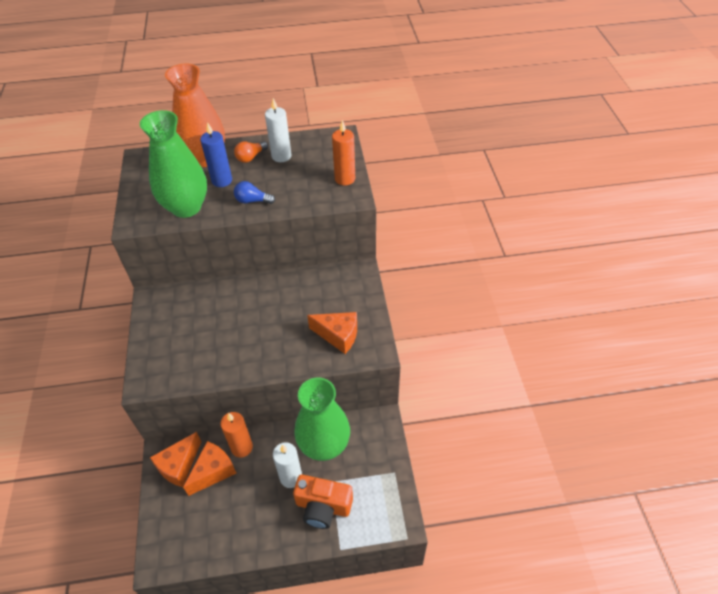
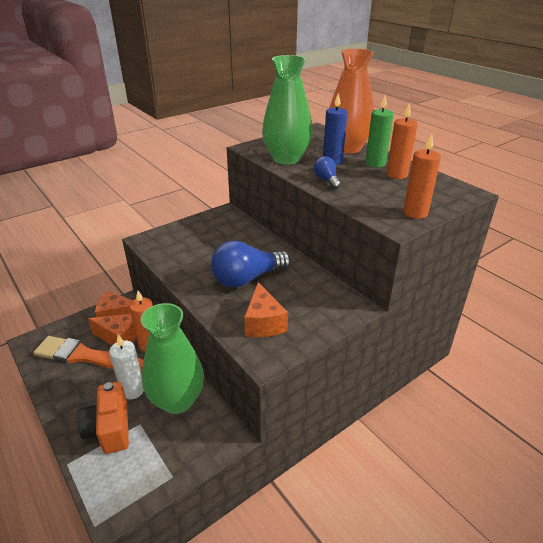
camera: 60 degrees right, 15 degrees down
orange light bulb [234,141,268,163] -> green candle [366,95,394,167]
white candle [265,98,291,162] -> orange candle [386,104,418,179]
none -> orange brush [33,336,143,371]
none -> blue light bulb [211,241,291,287]

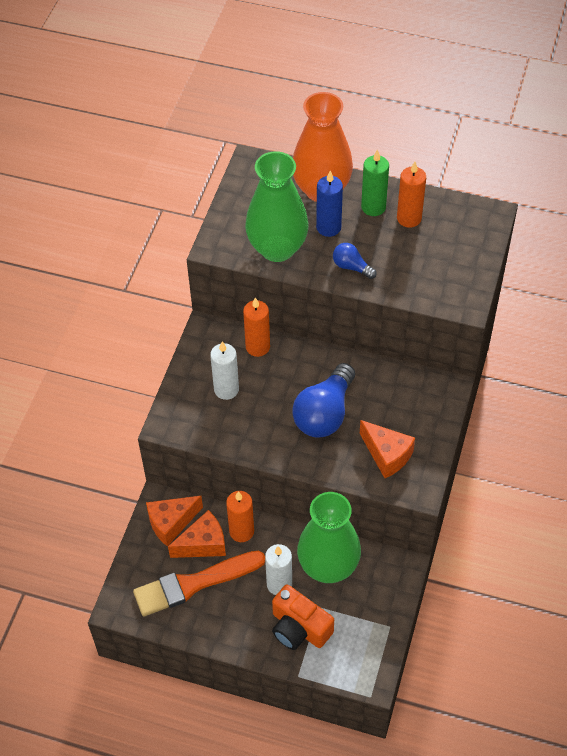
camera: 35 degrees left, 20 degrees up
orange candle [403,134,441,219] -> orange candle moved to [243,297,270,357]
none -> white candle [210,341,239,400]

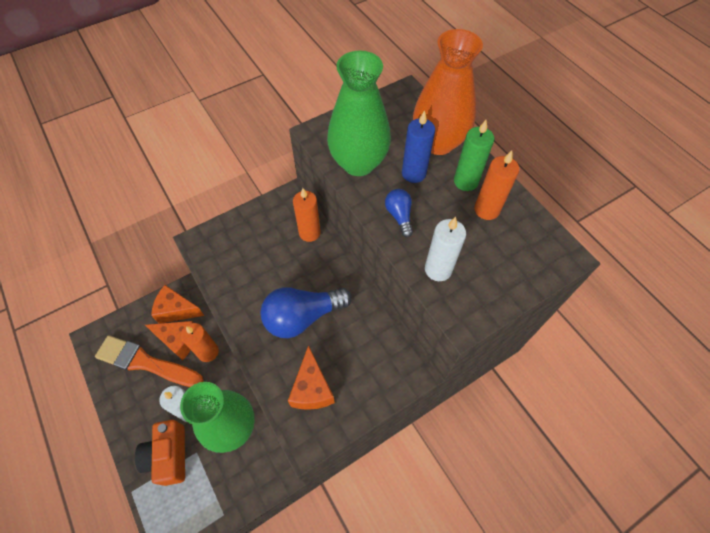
camera: 40 degrees right, 5 degrees up
white candle [210,341,239,400] -> white candle moved to [425,217,466,281]

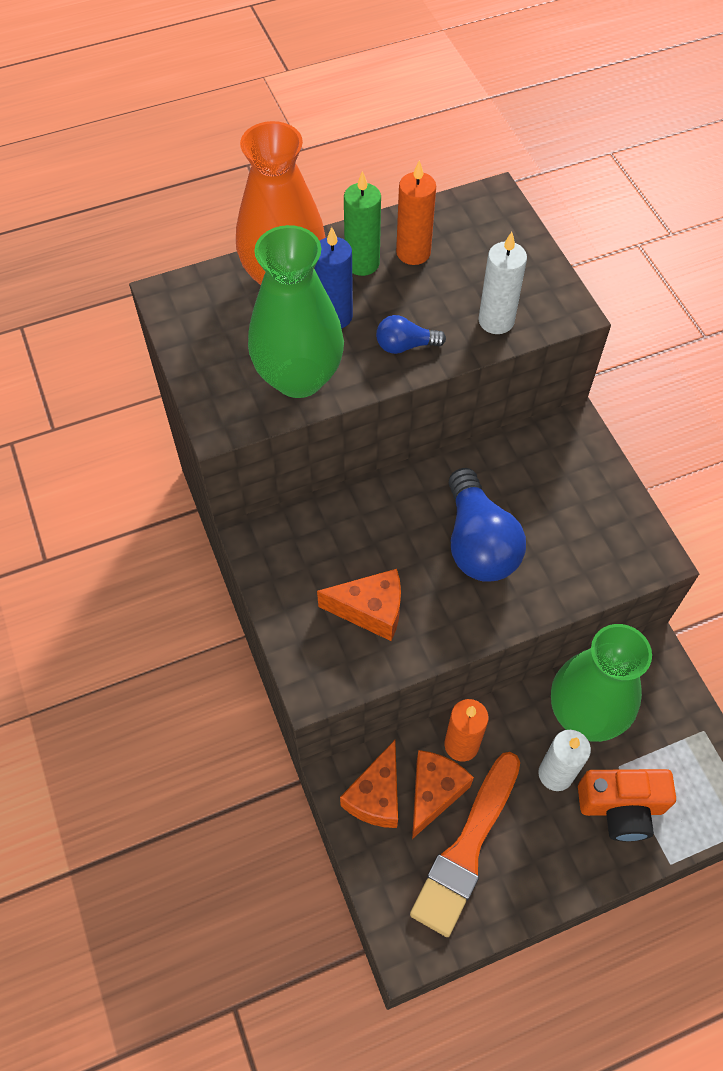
camera: 80 degrees left, 0 degrees up
orange cheese [288,345,335,410] -> orange cheese moved to [317,569,401,641]
orange candle [293,188,321,242] -> none

